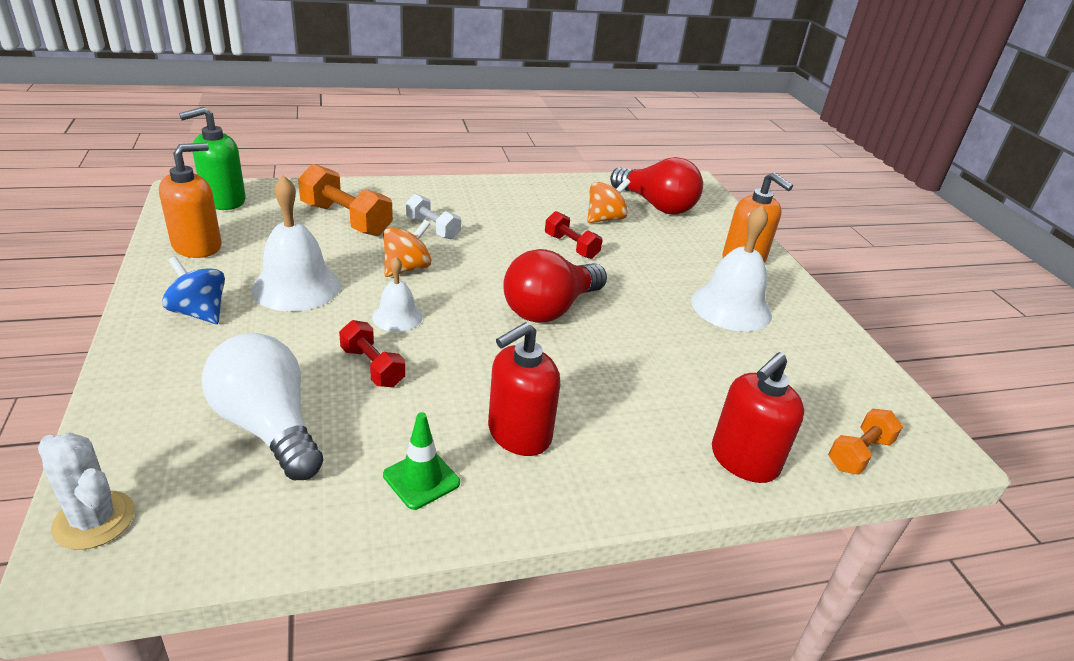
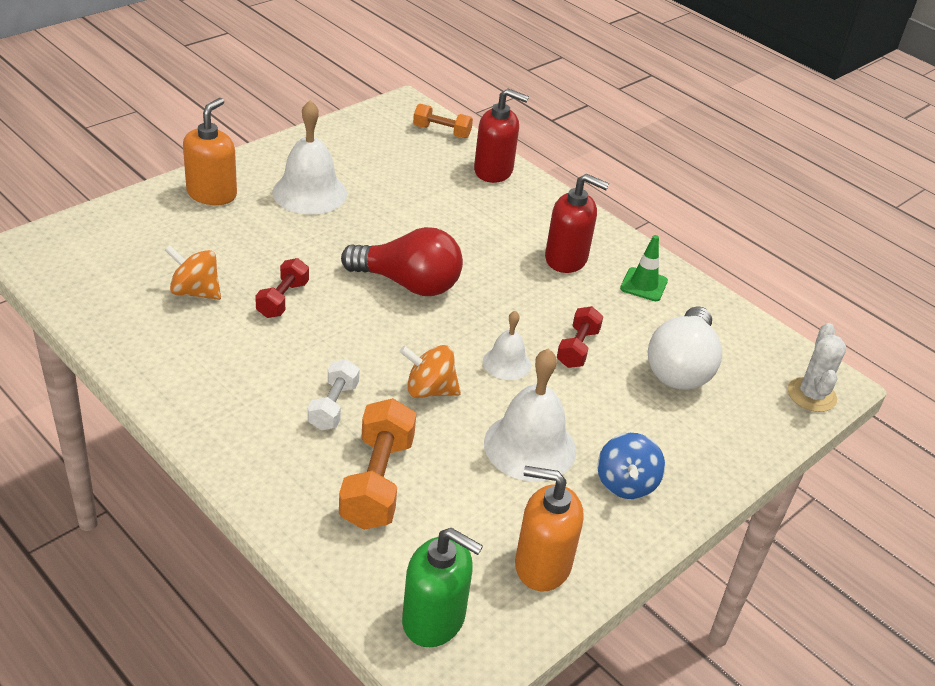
camera: 120 degrees left, 5 degrees up
red light bulb [610,157,703,215] -> none

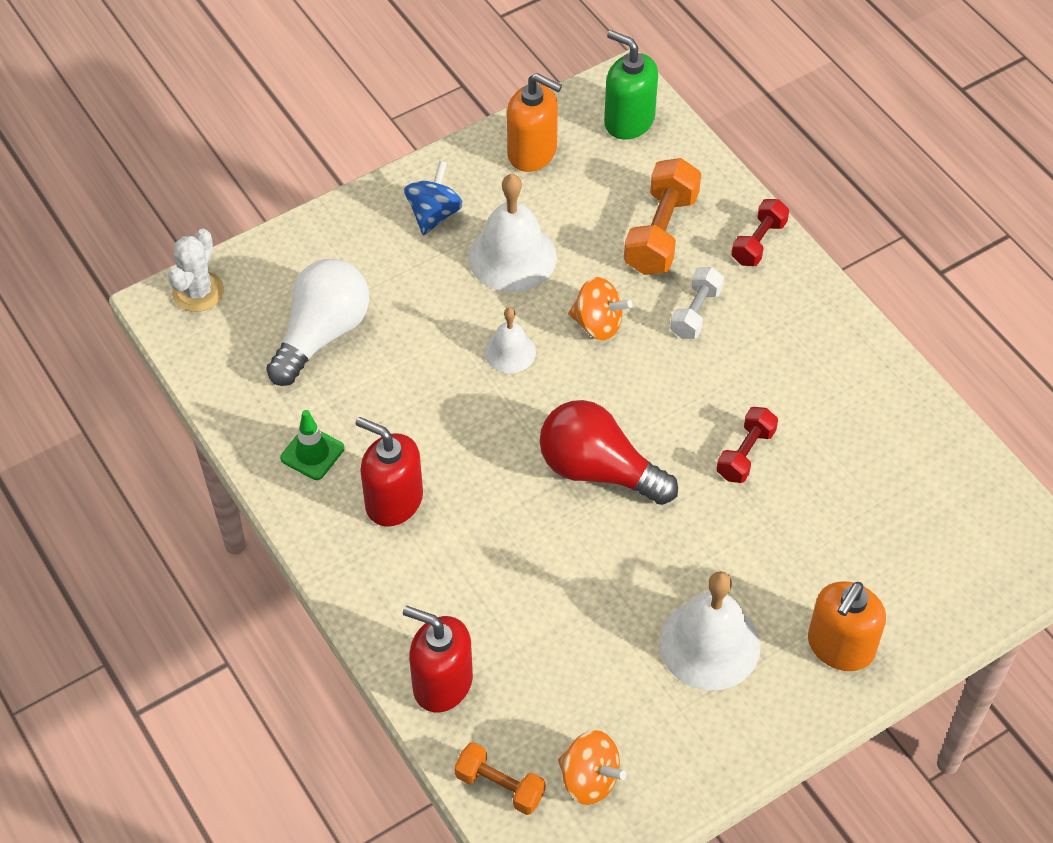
camera: 165 degrees left, 15 degrees up
orange spinning top [165,245,221,300] -> orange spinning top moved to [558,730,627,805]
red dumbbell [557,306,603,368] -> red dumbbell moved to [731,199,789,266]

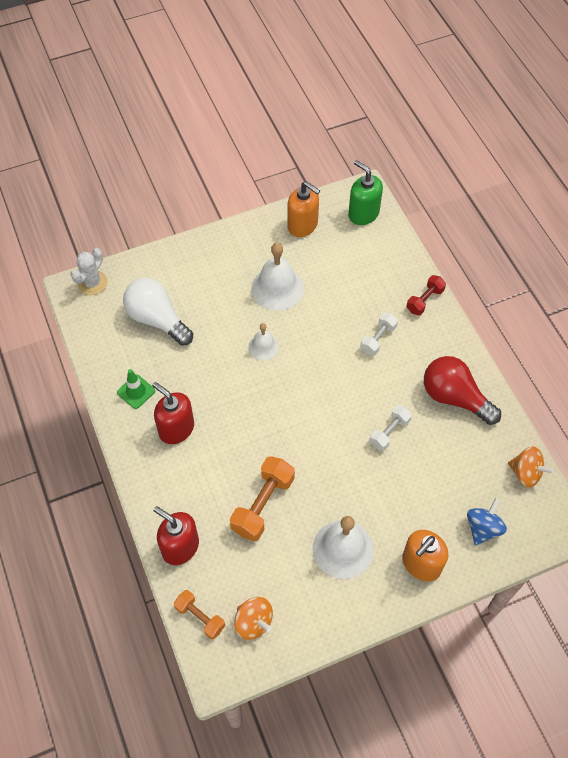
camera: 10 degrees right, 5 degrees up
white light bulb [266,259,370,386] -> white light bulb turned 90 degrees counterclockwise [123,278,193,346]
blue spinning top [404,161,463,235] -> blue spinning top moved to [467,498,507,545]
red light bulb [540,400,678,505] -> red light bulb moved to [424,356,501,425]
orange spinning top [568,277,633,341] -> orange spinning top moved to [508,446,554,487]
orange dumbbell [624,158,701,275] -> orange dumbbell moved to [230,456,295,541]
red dumbbell [716,407,778,483] -> white dumbbell [369,405,412,451]

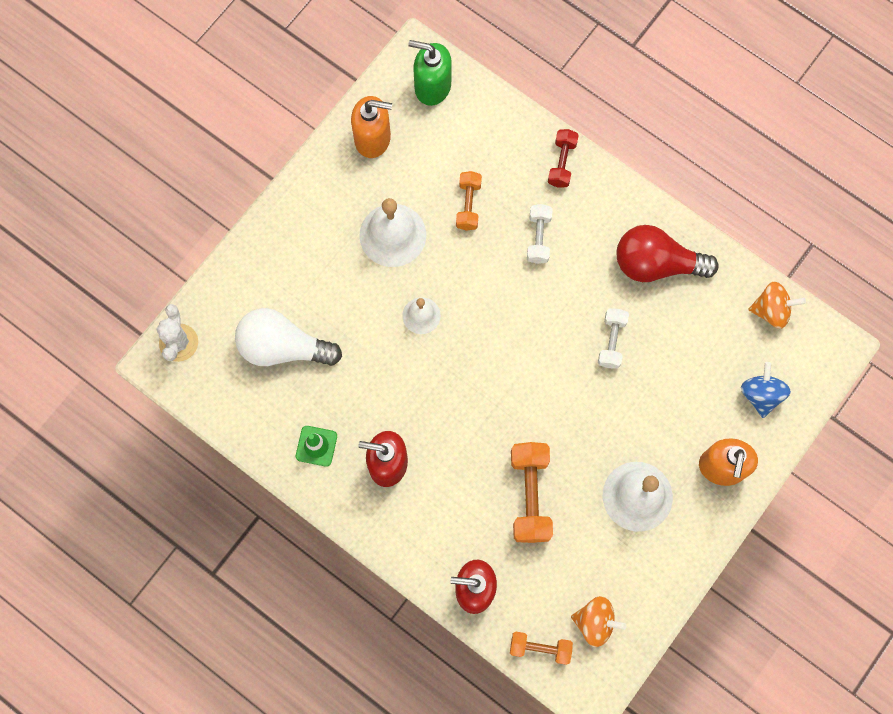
camera: 30 degrees left, 15 degrees up
none -> orange dumbbell [456,171,482,231]

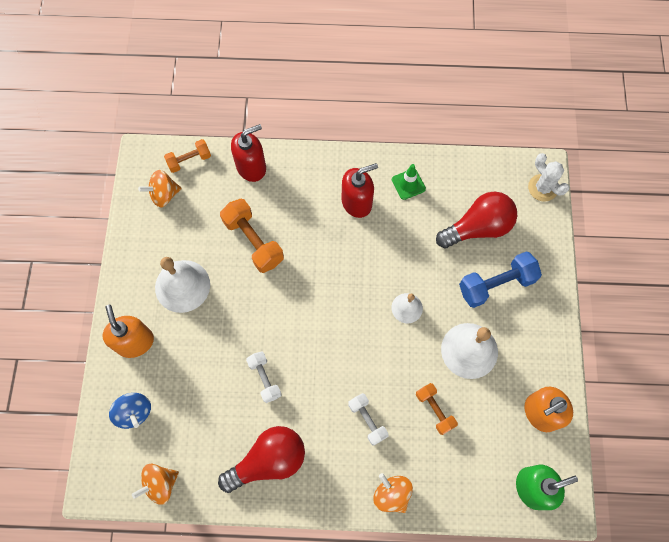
camera: 145 degrees right, 5 degrees down
white light bulb [235,308,342,366] -> red light bulb [436,192,517,248]
red dumbbell [548,129,579,188] -> orange spinning top [373,473,413,513]
none -> blue dumbbell [459,251,542,308]

